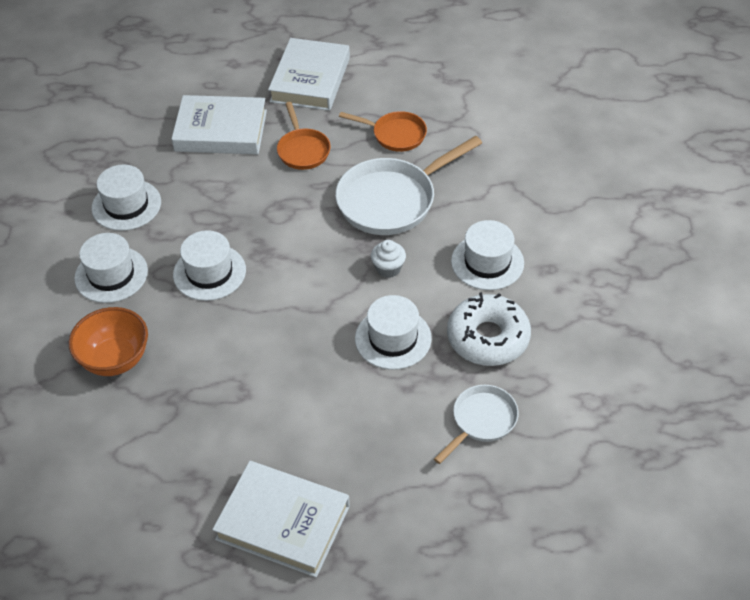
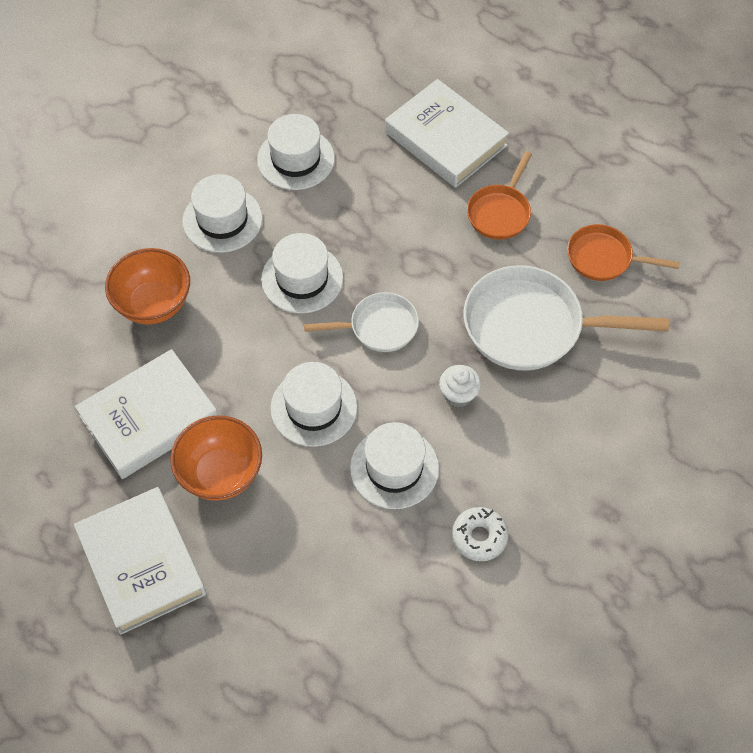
camera: 40 degrees right, 10 degrees up
white book [268,38,350,111] -> white book moved to [75,349,218,479]
orange pan [339,111,427,152] -> orange pan turned 135 degrees clockwise [567,224,680,281]
white pan [434,385,519,464] -> white pan moved to [304,292,419,352]
white donut [447,292,531,366] -> white donut [452,507,509,561], size x0.57
white hat [451,220,524,290] -> white hat moved to [270,362,357,447]
none -> orange bowl [170,415,262,501]

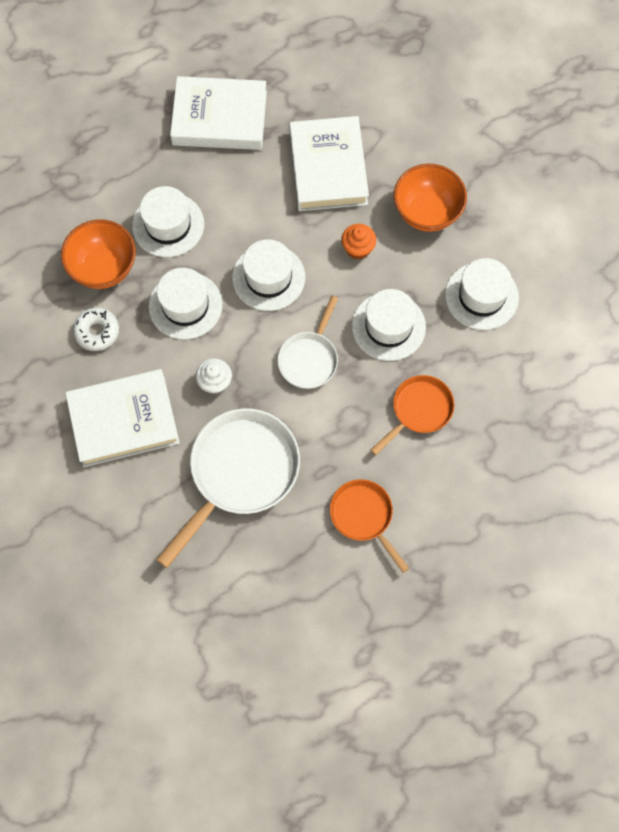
camera: 120 degrees right, 10 degrees up
orange bowl [170,415,262,501] -> orange bowl moved to [61,219,136,289]
white hat [257,114,335,190] -> white hat moved to [132,186,204,257]
white book [385,79,509,188] -> white book moved to [65,369,180,467]
orange pan [567,224,680,281] -> orange pan moved to [371,375,454,455]
none -> orange cupcake [341,224,376,259]

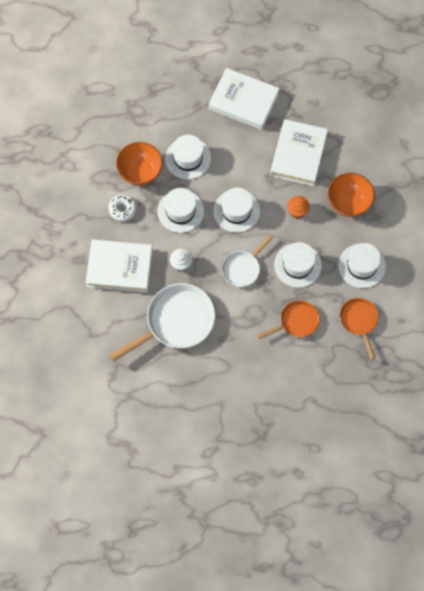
camera: 20 degrees right, 0 degrees up
orange pan [330,479,409,573] -> orange pan moved to [340,298,378,360]

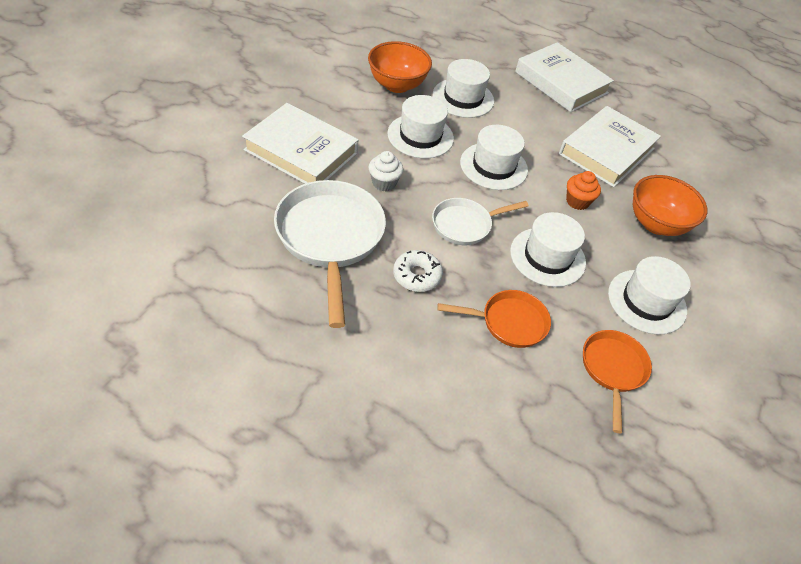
camera: 20 degrees right, 20 degrees down
white donut [108,194,137,222] -> white donut moved to [393,250,443,292]
white pan [109,283,215,362] -> white pan turned 90 degrees counterclockwise [274,180,386,328]

